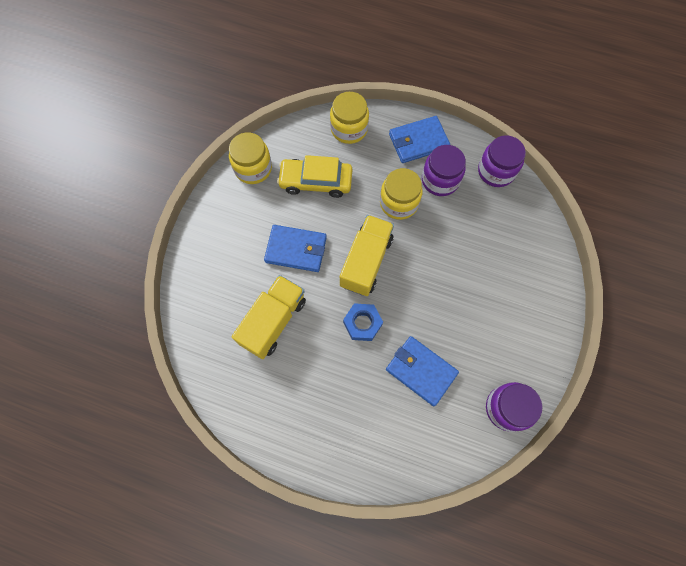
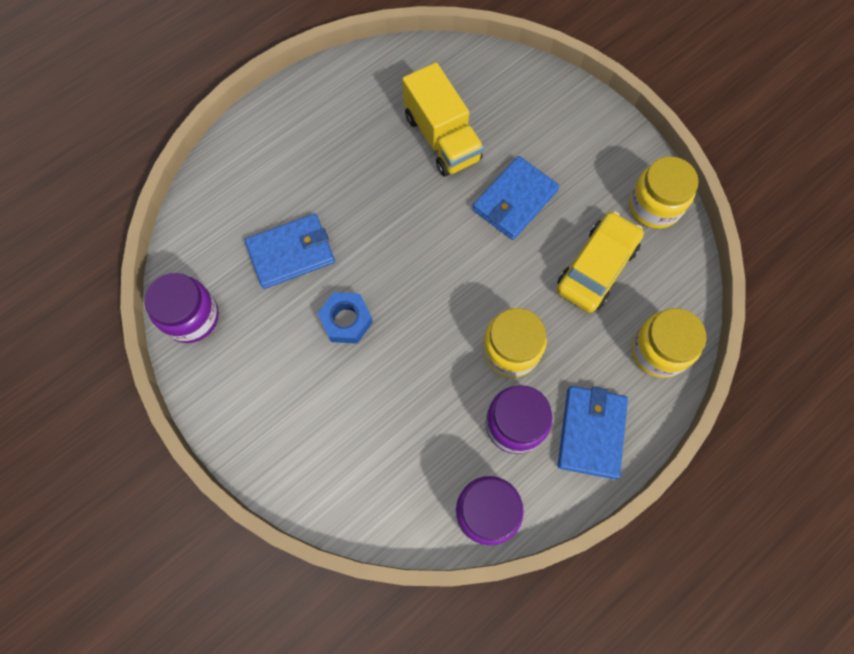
camera: 120 degrees right, 0 degrees up
yellow truck [340,215,394,296] -> none
blue nut [343,303,383,341] -> blue nut moved to [317,292,373,344]

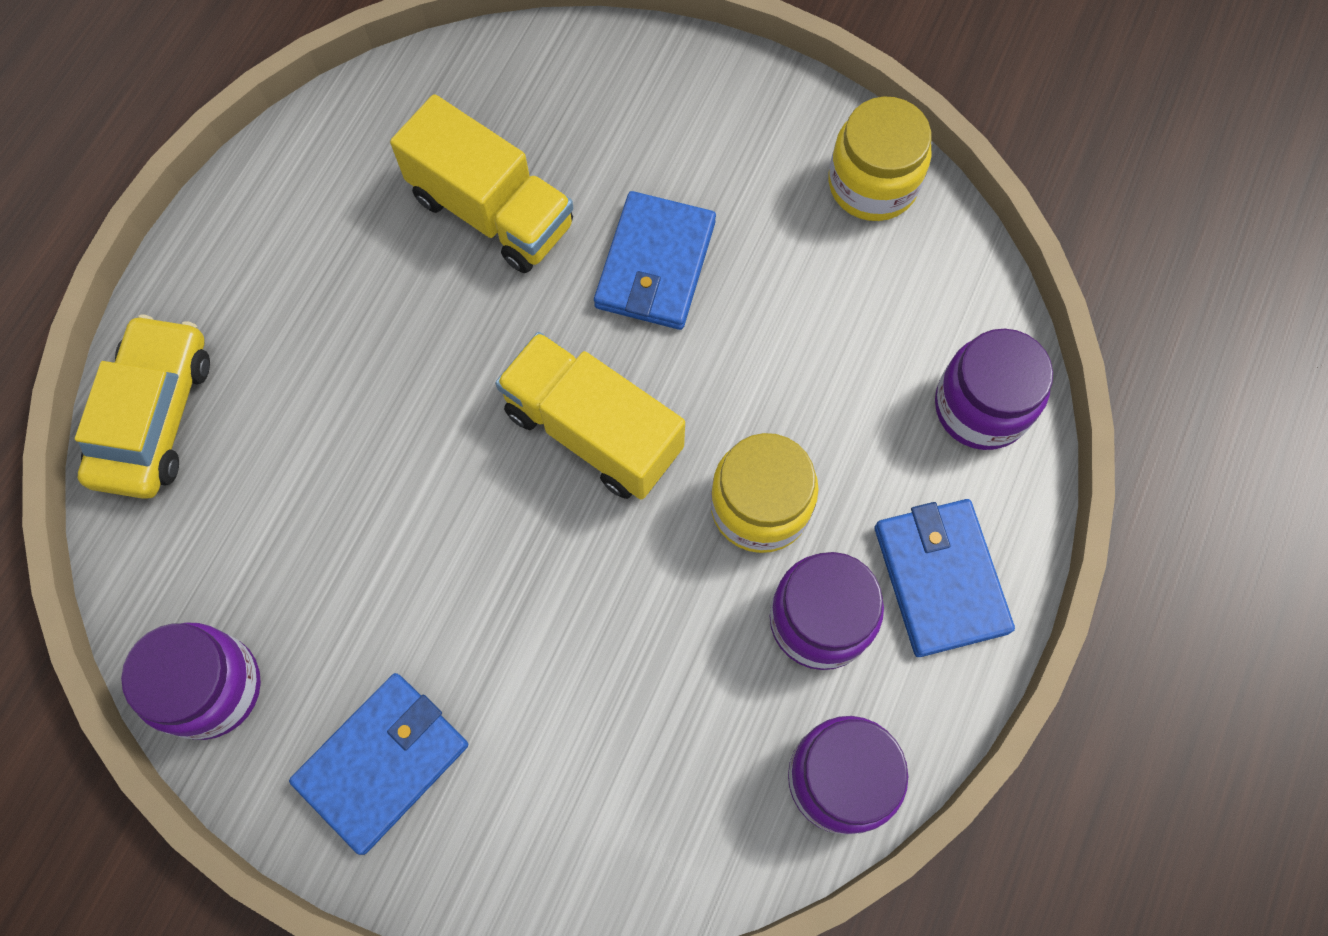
camera: 25 degrees left, 0 degrees up
blue wallet [245,214,335,289] -> blue wallet moved to [289,673,468,855]
blue nut [317,292,373,344] -> none
yellow car [557,211,644,313] -> yellow car moved to [75,314,210,499]
yellow jar [631,308,706,378] -> purple jar [935,329,1053,450]
none -> yellow truck [495,332,685,500]

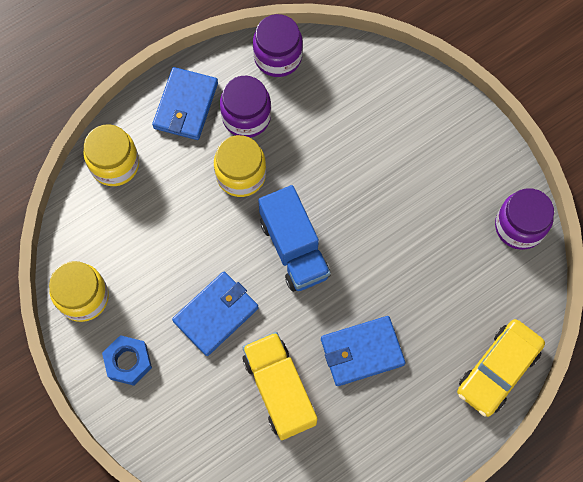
camera: 150 degrees left, 0 degrees up
blue wallet [289,673,468,855] -> blue wallet moved to [321,316,406,386]
yellow truck [495,332,685,500] -> blue truck [258,185,331,292]
purple jar [935,329,1053,450] -> yellow jar [83,124,139,186]
none -> blue nut [102,335,152,386]

